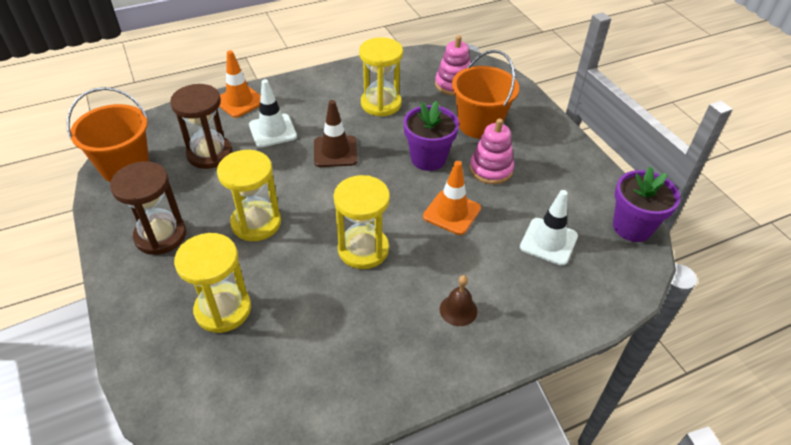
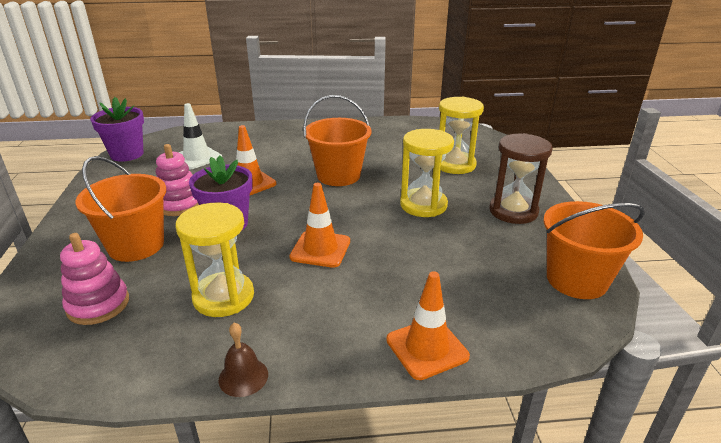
camera: 160 degrees left, 15 degrees down
brown hourglass [170,84,232,169] -> none
white traffic cone [249,79,297,147] -> none
brown traffic cone [314,100,358,167] -> orange traffic cone [289,183,350,268]
yellow hourglass [334,175,390,269] -> orange bucket [303,95,372,186]
brown bell [440,275,477,326] -> brown bell moved to [219,323,268,397]

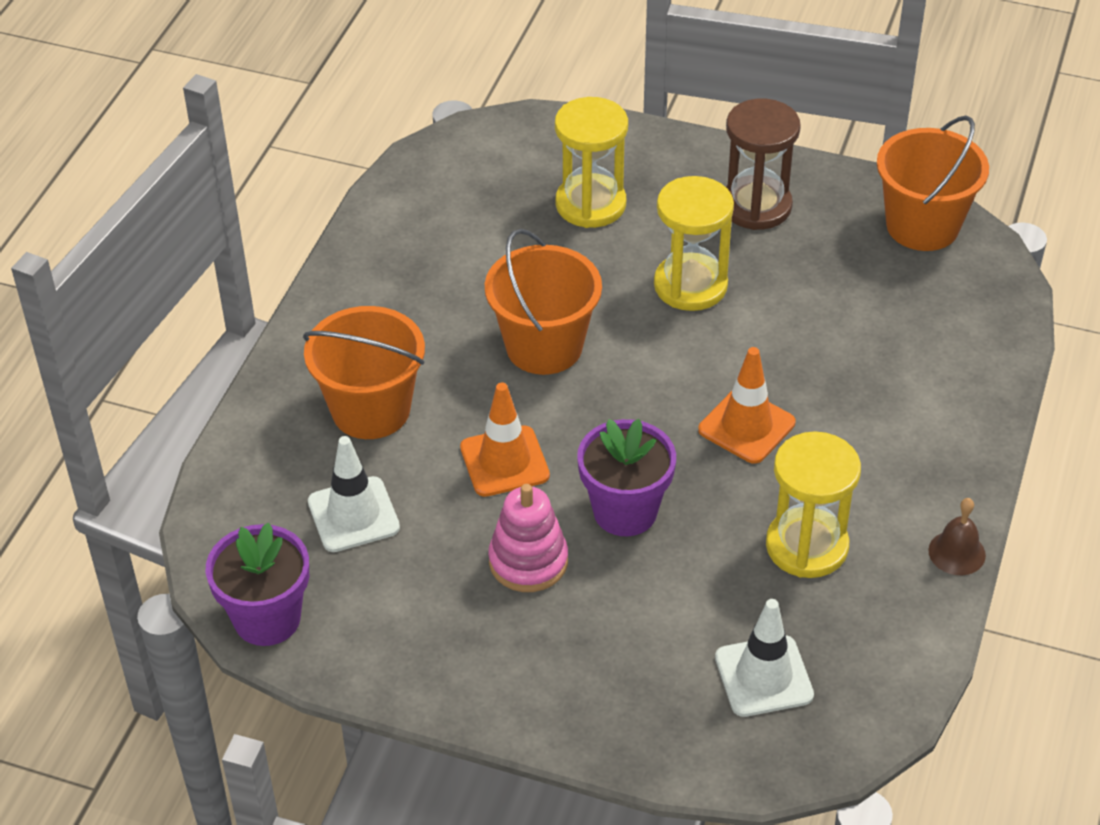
camera: 65 degrees left, 15 degrees up
pink stacking toy [60,233,129,325] -> white traffic cone [715,599,814,717]
orange bucket [75,156,166,262] -> orange bucket moved to [303,306,425,439]
orange traffic cone [386,271,470,380] -> none

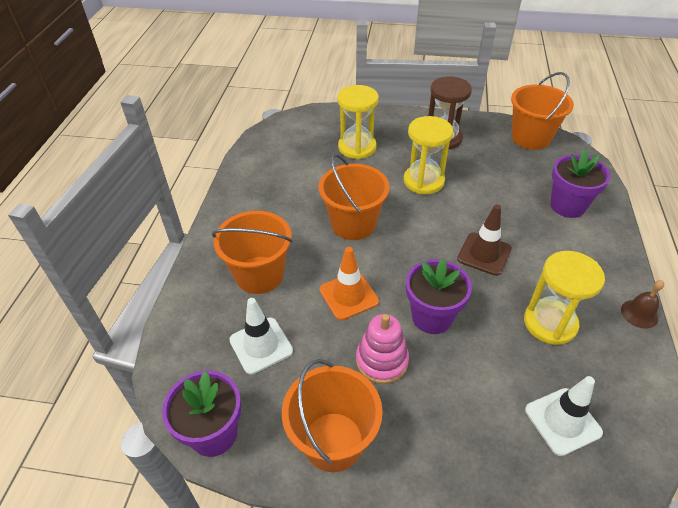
camera: 10 degrees left, 0 degrees up
orange traffic cone [698,347,795,464] -> brown traffic cone [457,204,512,276]
none -> orange bucket [282,359,383,472]
none -> purple flower pot [550,150,611,218]

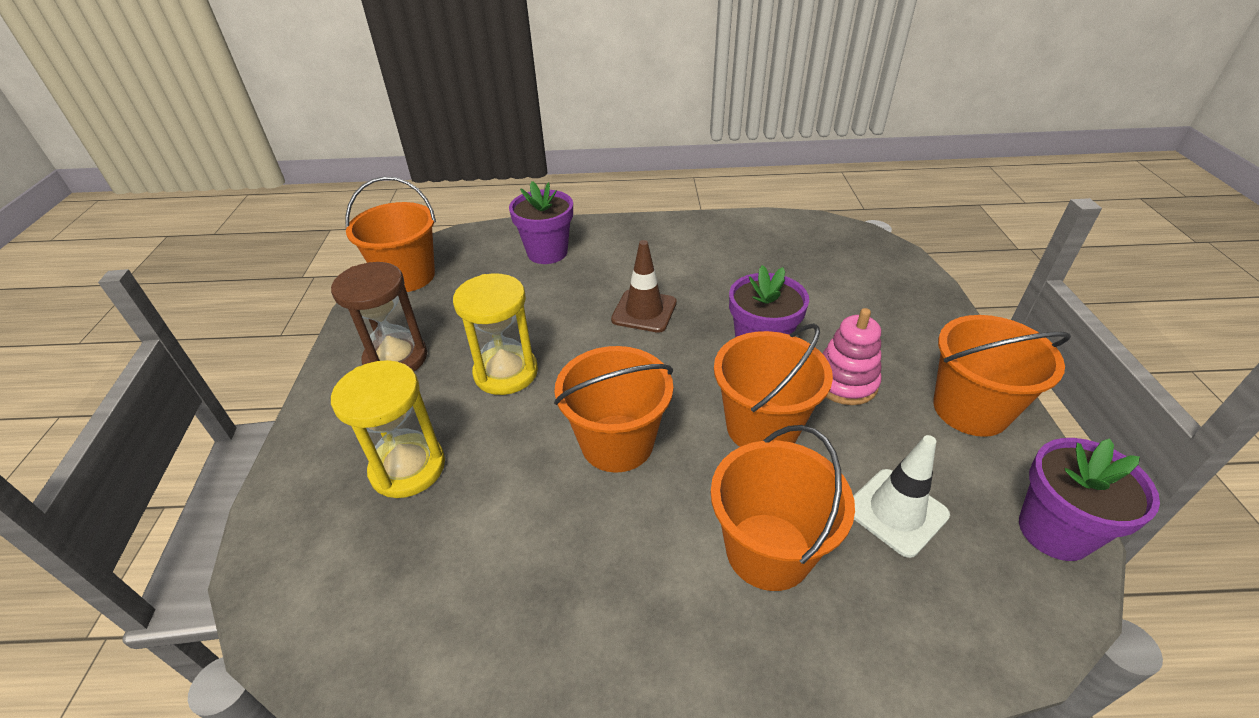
camera: 100 degrees left, 5 degrees down
orange traffic cone [319,247,379,320] -> orange bucket [714,323,833,447]
yellow hourglass [524,251,605,345] -> none
white traffic cone [525,376,603,456] -> none
brown bell [621,280,664,329] -> none

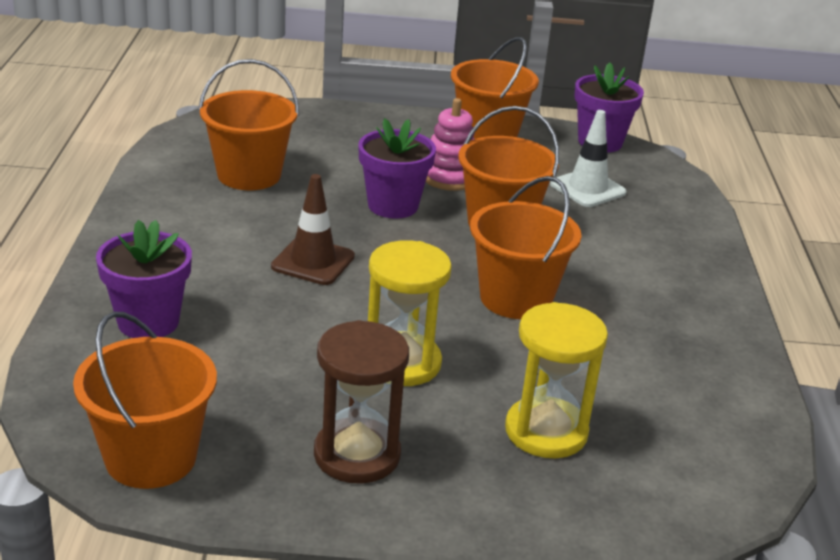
camera: 90 degrees left, 10 degrees down
orange bucket [711,425,855,591] -> orange bucket moved to [198,59,299,190]

